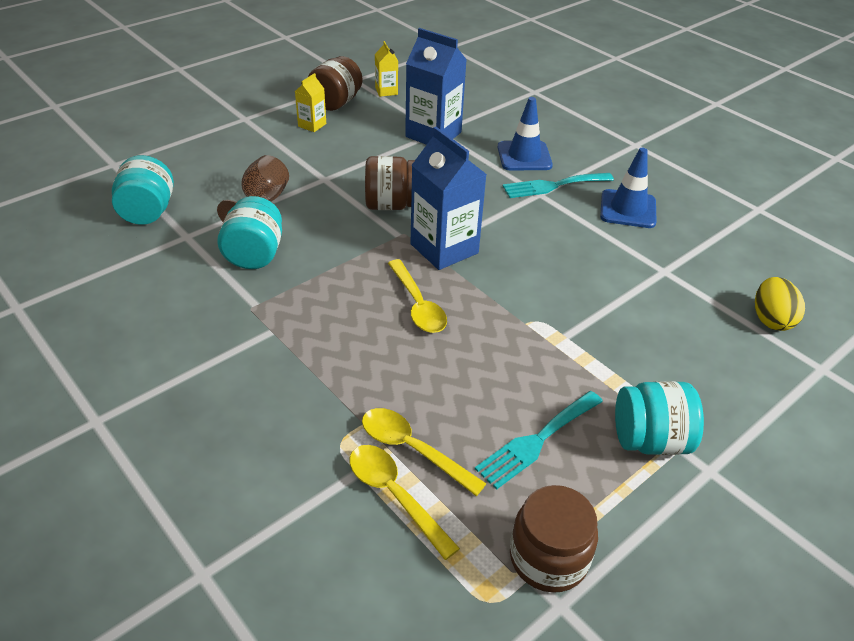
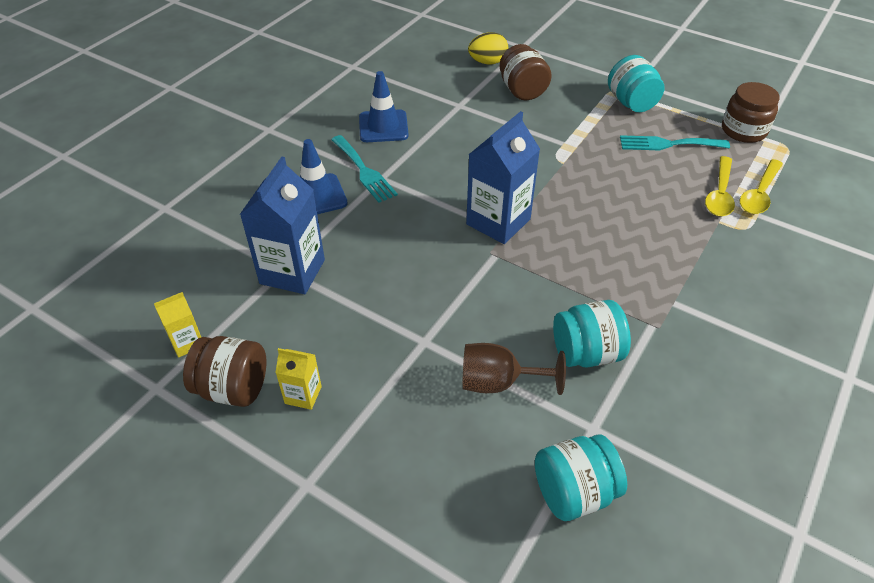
camera: 105 degrees left, 5 degrees up
brown jar [365,156,415,210] -> brown jar moved to [500,44,552,100]
yellow spoon [388,259,447,333] -> none
turquoise fork [475,391,603,490] -> turquoise fork turned 150 degrees clockwise [620,135,730,150]

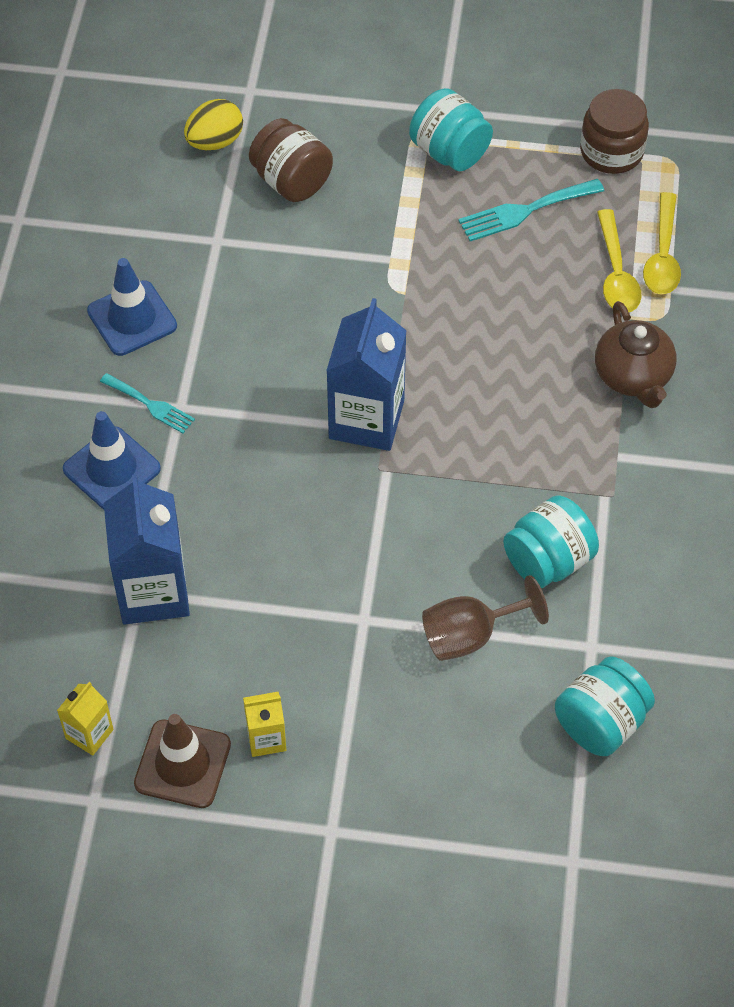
camera: 25 degrees left, 10 degrees up
brown jar [183,336,266,407] -> brown traffic cone [134,714,231,808]
turquoise fork [331,135,398,203] -> turquoise fork [100,373,195,433], size x0.66
none -> brown teapot [595,301,676,408]

